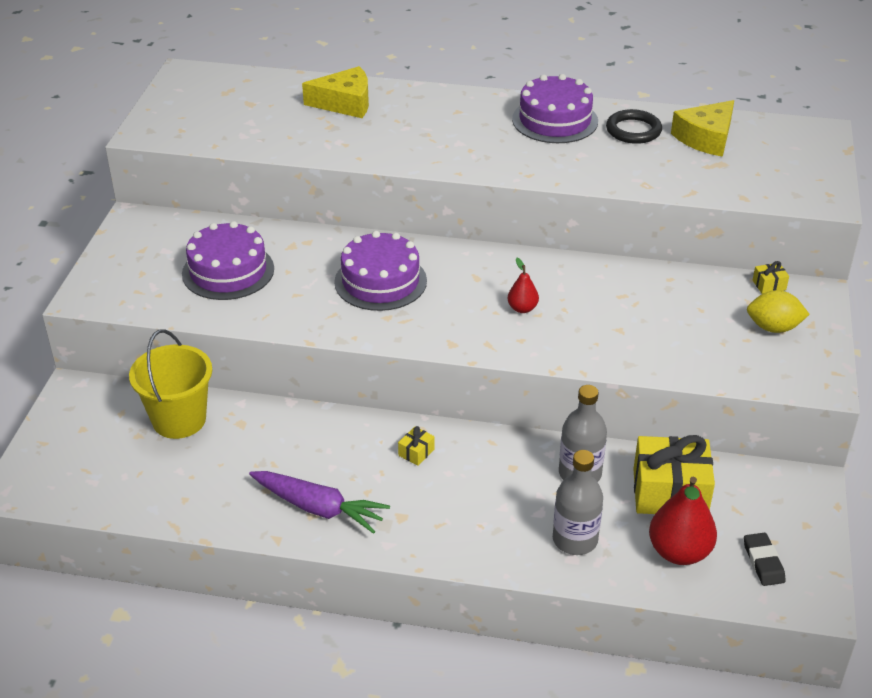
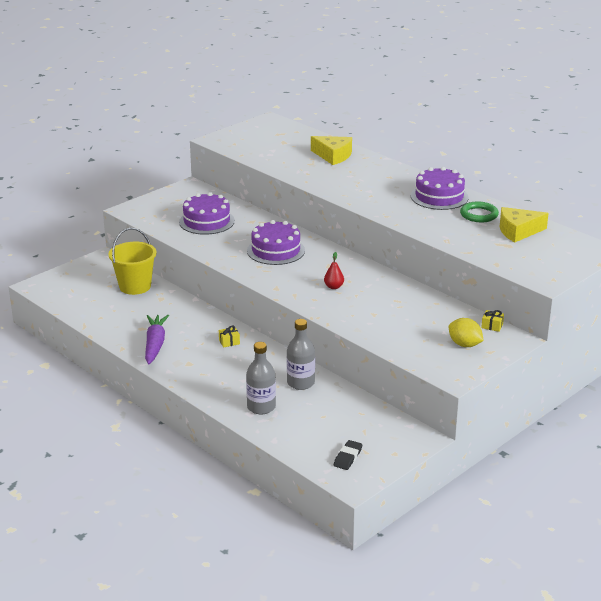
camera: 35 degrees right, 10 degrees down
purple carrot [249,471,390,534] -> purple carrot turned 150 degrees counterclockwise [145,315,169,364]
black ring [606,109,662,144] -> green ring [460,201,499,222]
yellow gift [633,435,715,514] -> none
red pear [649,477,717,565] -> none

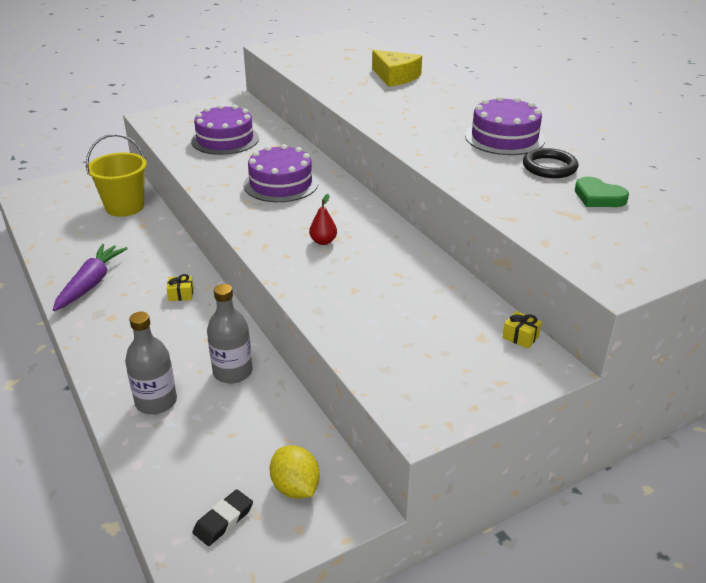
camera: 15 degrees right, 5 degrees up
yellow lemon [449,318,484,347] -> yellow lemon moved to [270,445,320,499]
green ring [460,201,499,222] -> black ring [523,148,578,178]
yellow cheese [500,207,549,243] -> green heart [575,177,629,207]

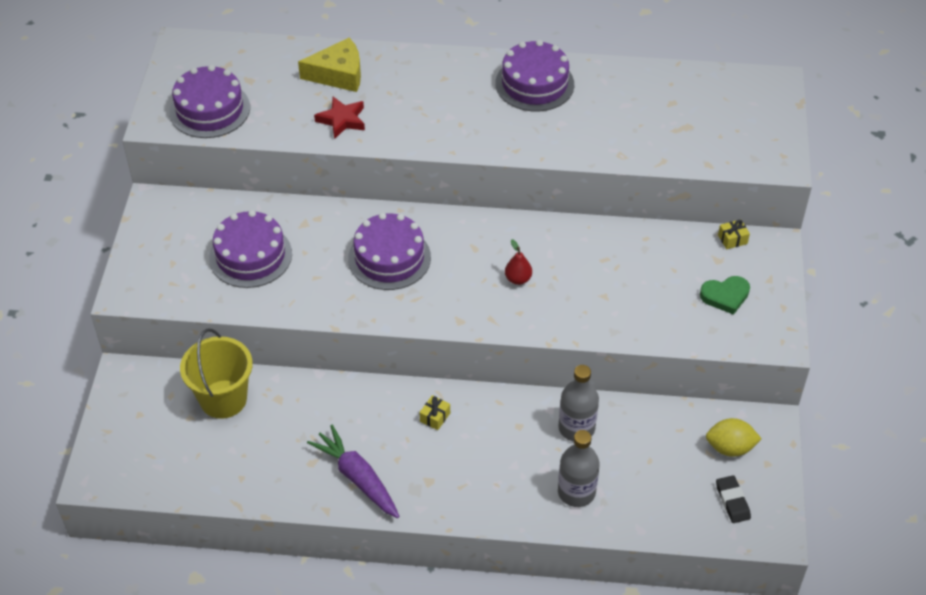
camera: 55 degrees left, 15 degrees up
black ring [523,148,578,178] -> none
green heart [575,177,629,207] -> green heart moved to [700,276,750,315]
none -> purple cake [169,65,250,138]
none -> red star [314,97,365,139]

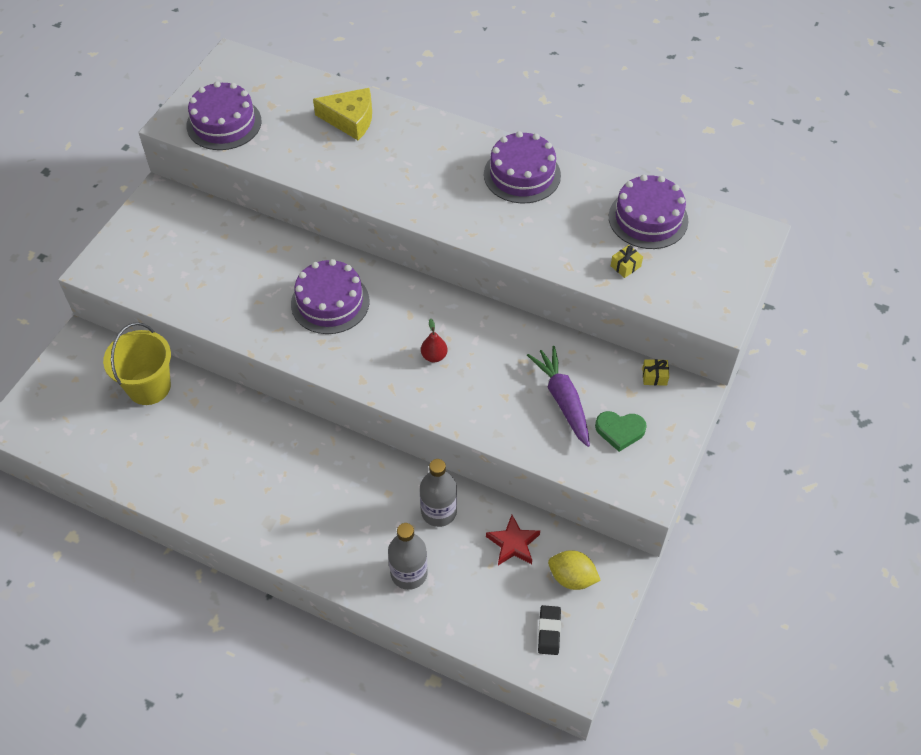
camera: 20 degrees right, 5 degrees up
purple cake [209,210,292,288] -> purple cake moved to [609,175,688,249]
purple carrot [307,425,399,518] -> purple carrot moved to [527,346,590,447]
red star [314,97,365,139] -> red star moved to [486,515,540,565]
yellow gift [420,395,450,430] -> yellow gift moved to [611,245,643,278]

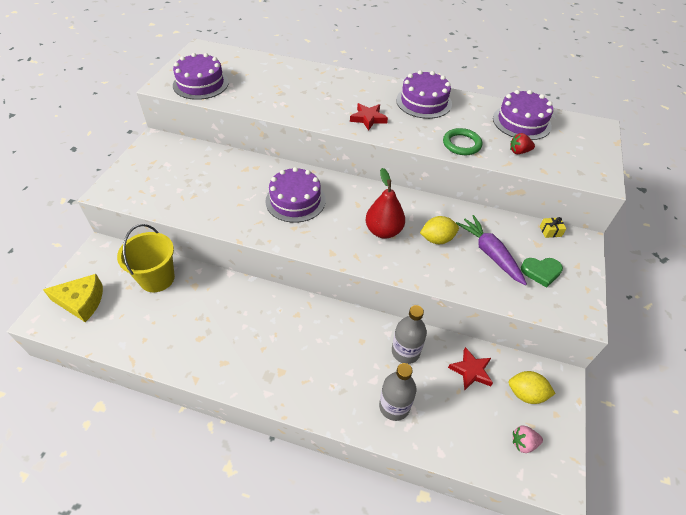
camera: 10 degrees left, 5 degrees down
yellow cheese [313,88,372,140] -> yellow cheese moved to [43,274,103,322]
red pear [421,319,447,362] -> red pear [366,168,405,239], size x1.87
black eraser [538,605,561,655] -> pink strawberry [513,425,543,453]
yellow gift [611,245,643,278] -> red strawberry [510,133,535,154]
none -> red star [350,103,388,131]
none -> yellow lemon [420,216,459,244]
none -> green ring [443,128,482,155]

